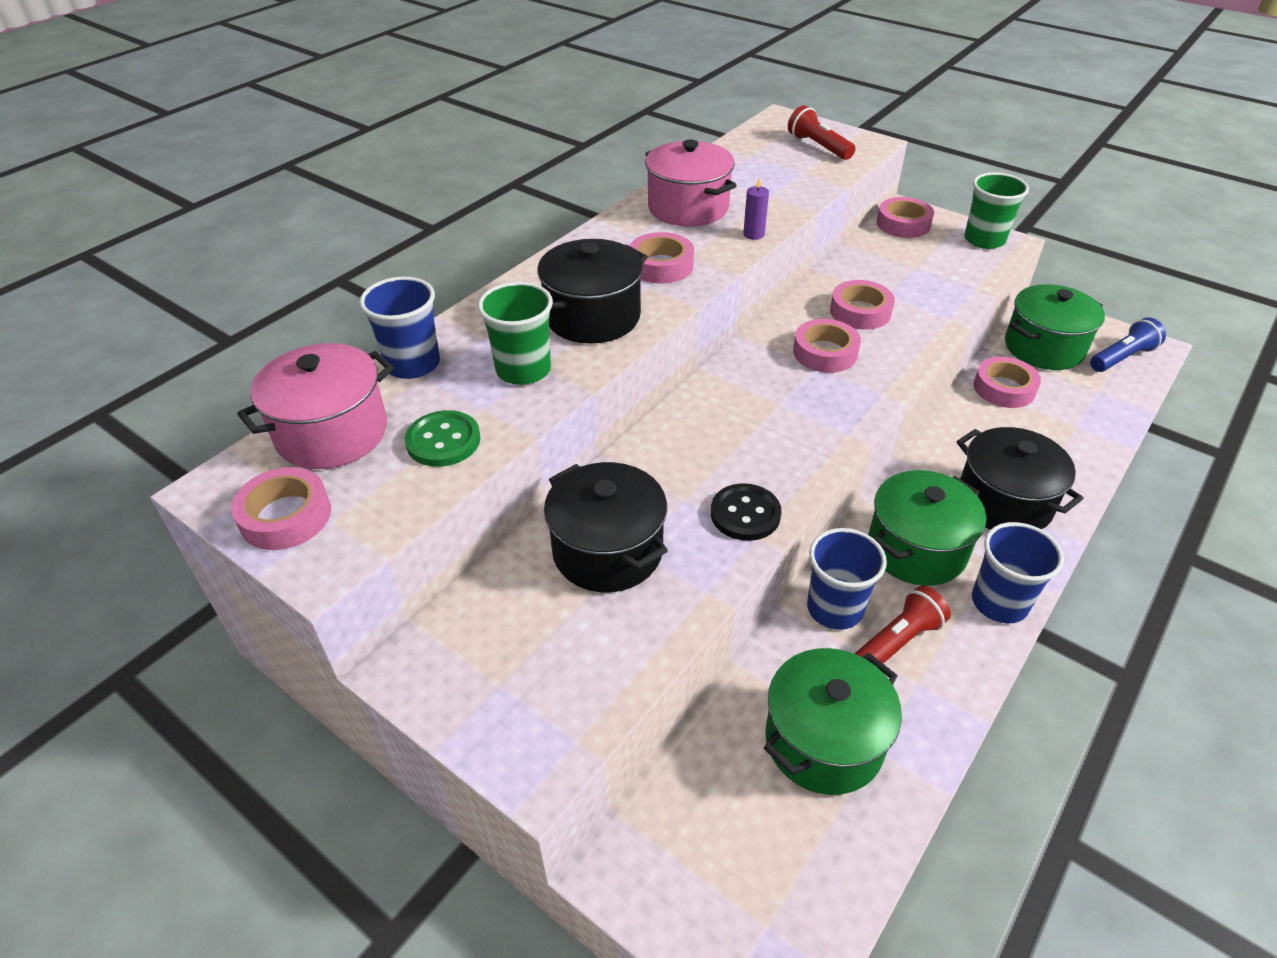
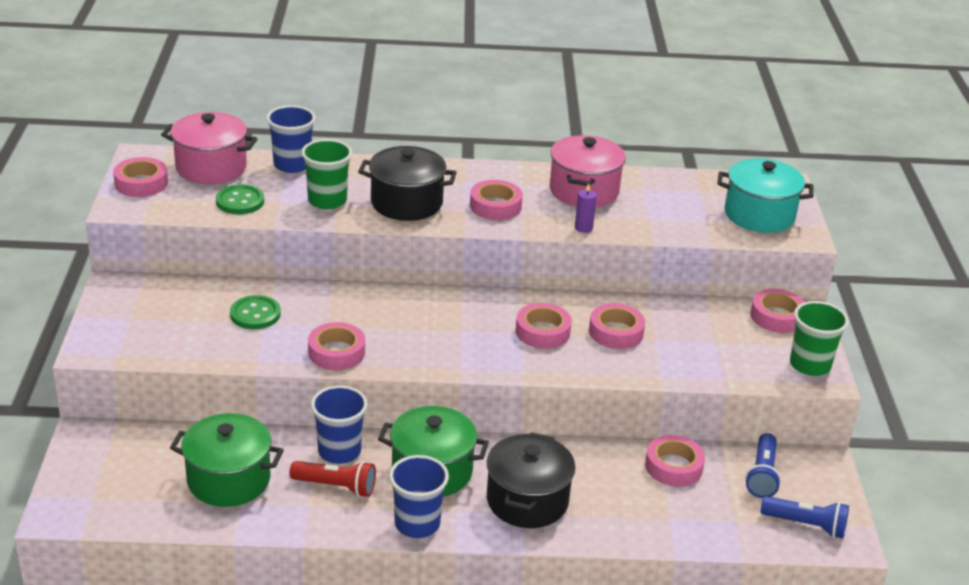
camera: 50 degrees right, 10 degrees down
black pot [544,462,668,592] -> green button [230,295,281,329]
black button [711,483,781,541] -> pink tape [308,322,365,370]
red flashlight [788,105,855,160] -> turquoise pot [717,158,813,233]
green pot [1005,284,1105,370] -> blue flashlight [745,433,781,498]

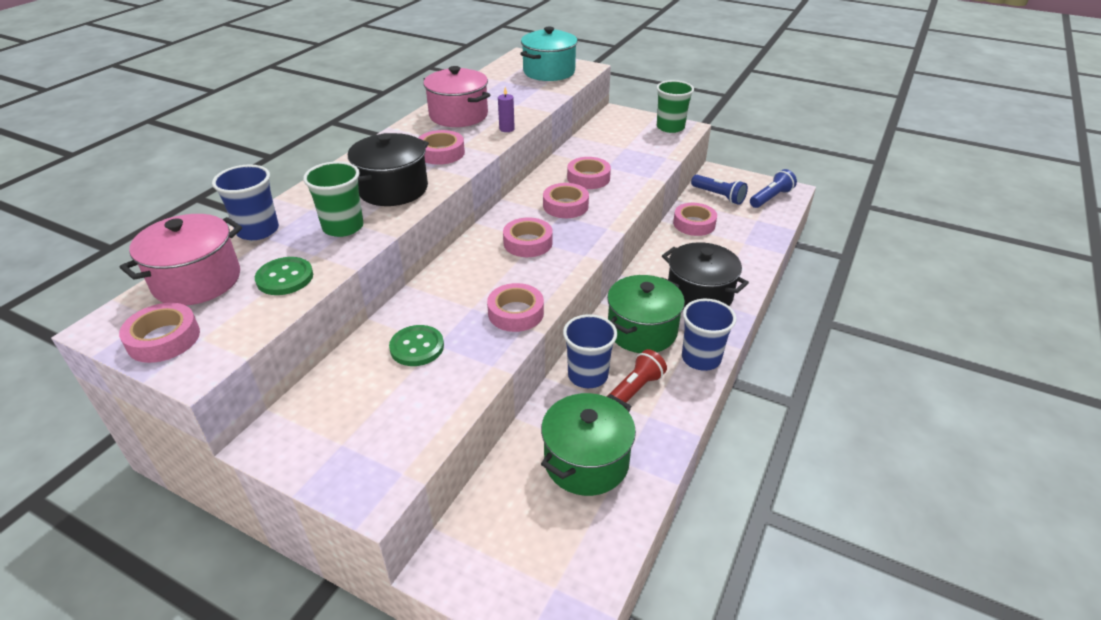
camera: 60 degrees left, 5 degrees up
pink tape [750,289,805,333] -> pink tape moved to [503,217,553,257]

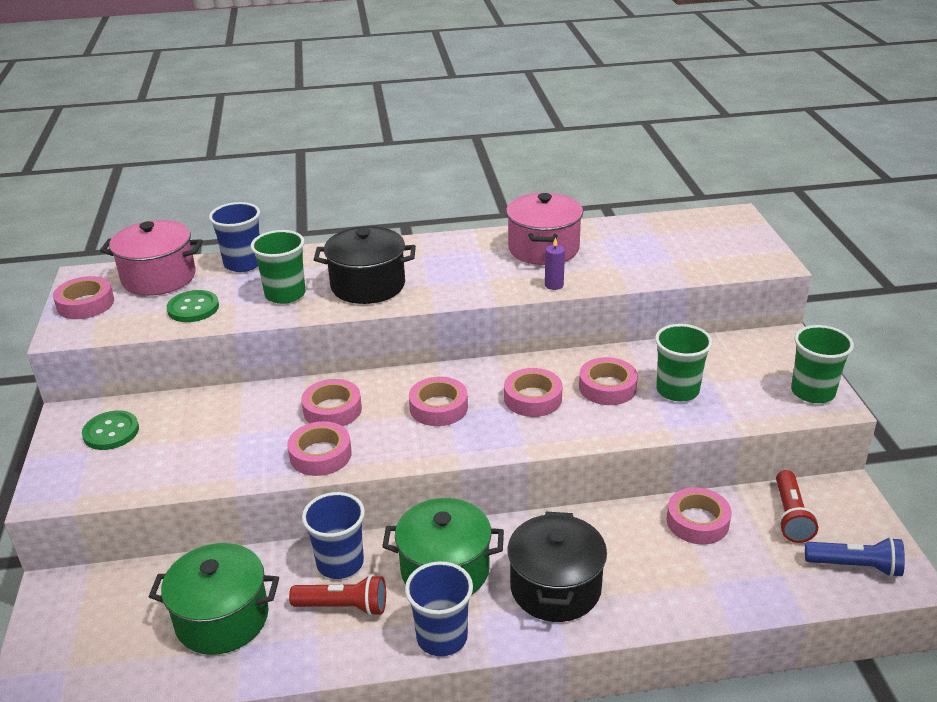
camera: 55 degrees right, 5 degrees down
green button [389,325,444,366] -> green button moved to [82,410,139,450]
pink tape [418,130,465,165] -> pink tape moved to [301,379,362,426]
turquoise pot [520,27,578,81] -> none
blue flashlight [691,175,748,205] -> red flashlight [776,470,818,543]
none -> green cup [655,324,712,401]

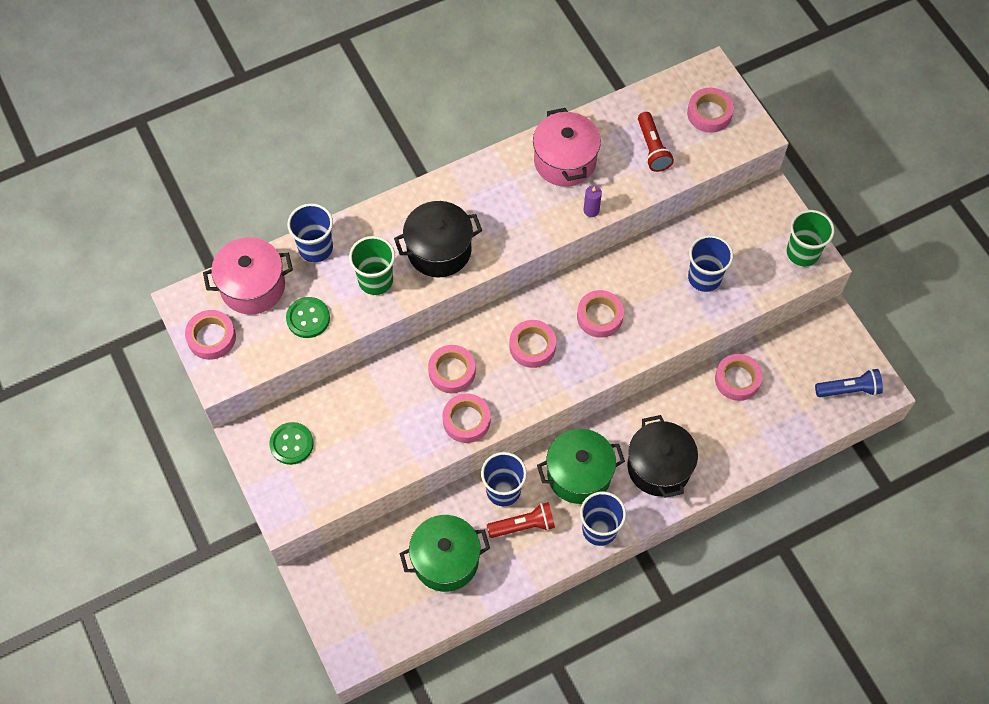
camera: 20 degrees left, 30 degrees up
pink tape [579,357,638,405] -> pink tape moved to [687,88,734,133]
green cup [655,324,712,401] -> blue cup [688,235,733,292]
red flashlight [776,470,818,543] -> red flashlight moved to [638,112,674,172]

